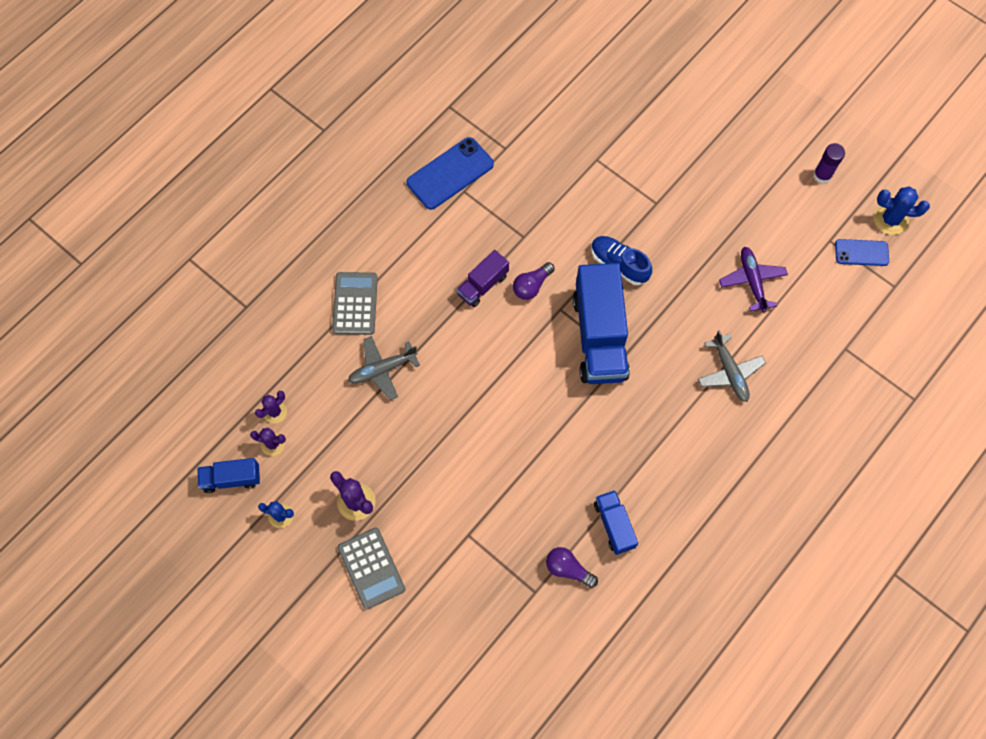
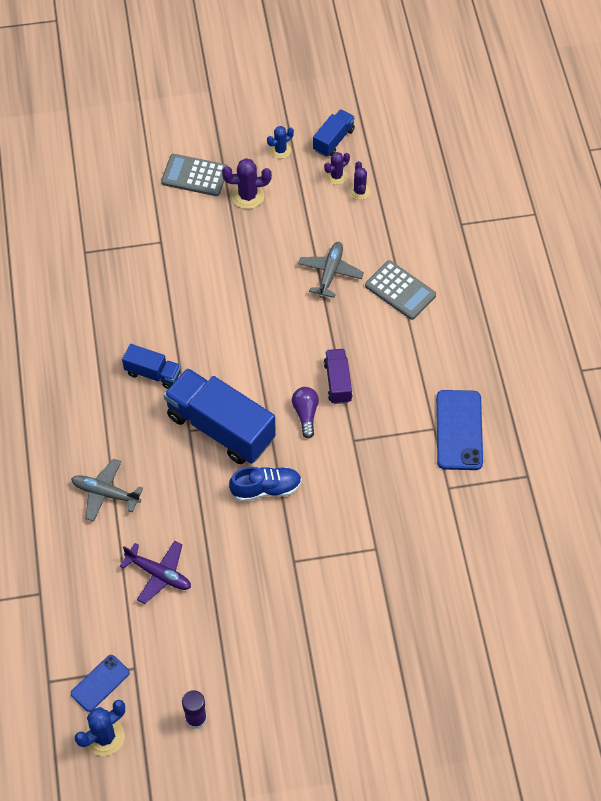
camera: 130 degrees right, 10 degrees down
purple light bulb [546,547,598,588] -> none
blue truck [594,490,638,555] -> blue truck moved to [122,344,181,389]

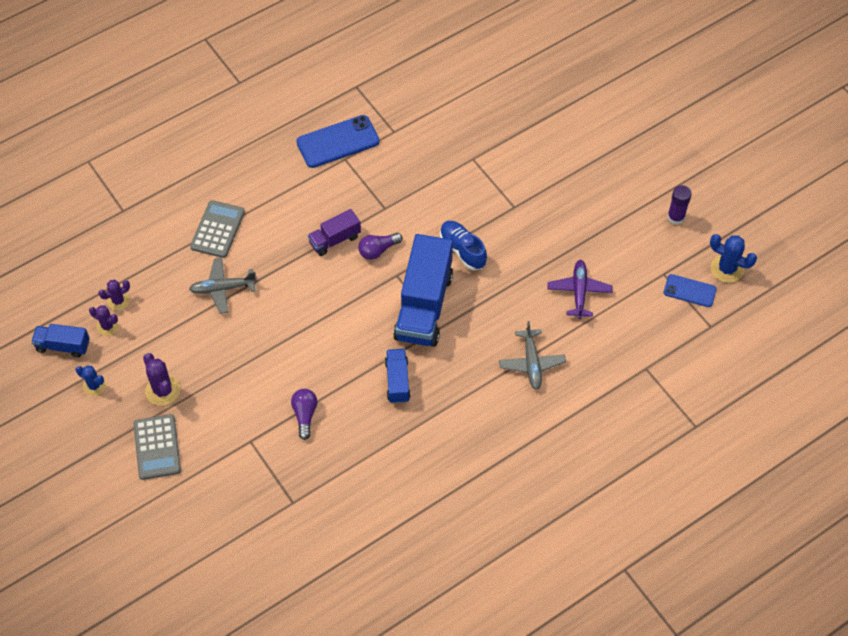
camera: 115 degrees left, 0 degrees up
none -> purple light bulb [291,389,317,440]

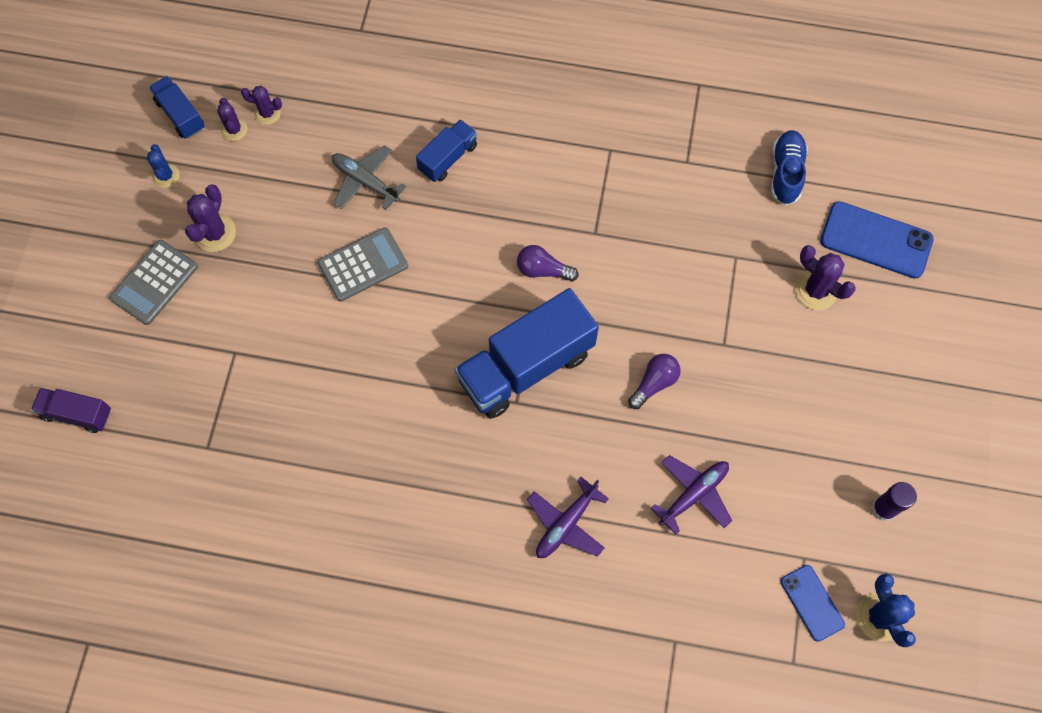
camera: 45 degrees right, 10 degrees up
grey calculator [190,200,245,258] -> grey calculator moved to [318,227,408,302]
purple light bulb [291,389,317,440] -> purple light bulb moved to [628,354,681,409]
blue phone [296,115,379,168] -> blue phone moved to [820,201,934,279]
purple truck [308,209,361,256] -> purple truck moved to [31,388,111,433]
blue truck [385,349,411,403] -> blue truck moved to [416,119,477,182]
blue shoe [440,221,487,270] -> blue shoe moved to [771,130,808,205]
grey plane [499,321,566,390] -> purple plane [527,477,609,558]
none -> purple cactus [795,245,855,310]

